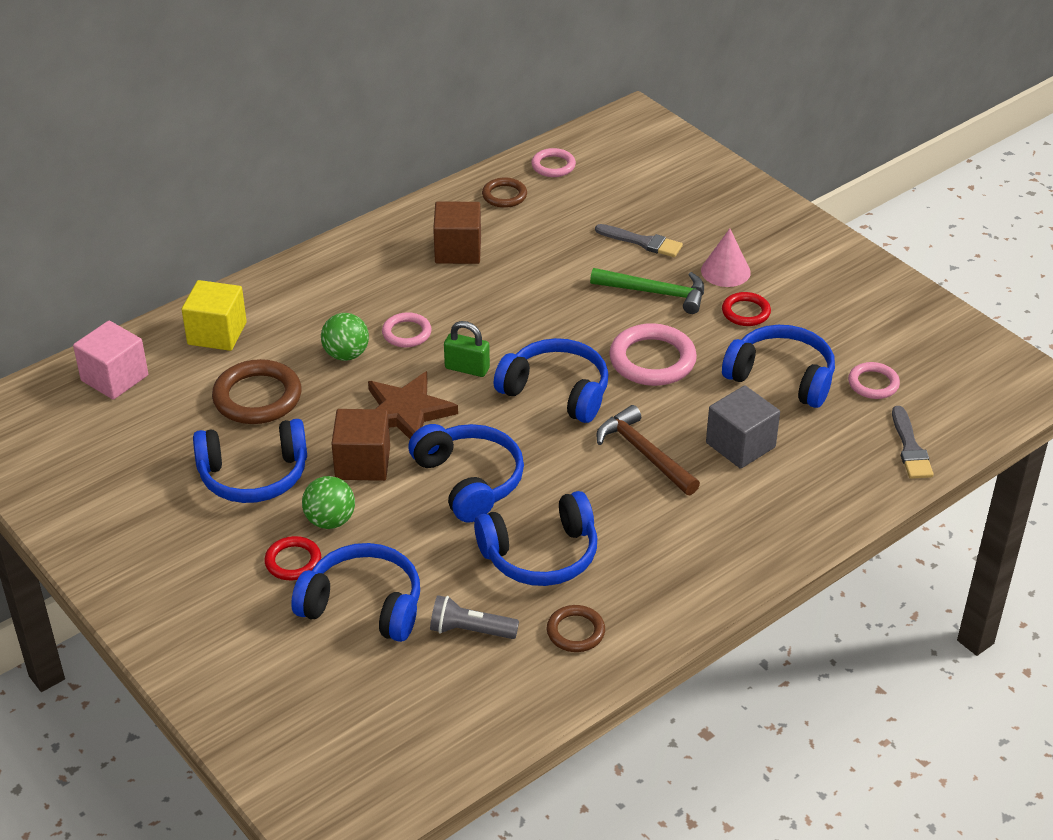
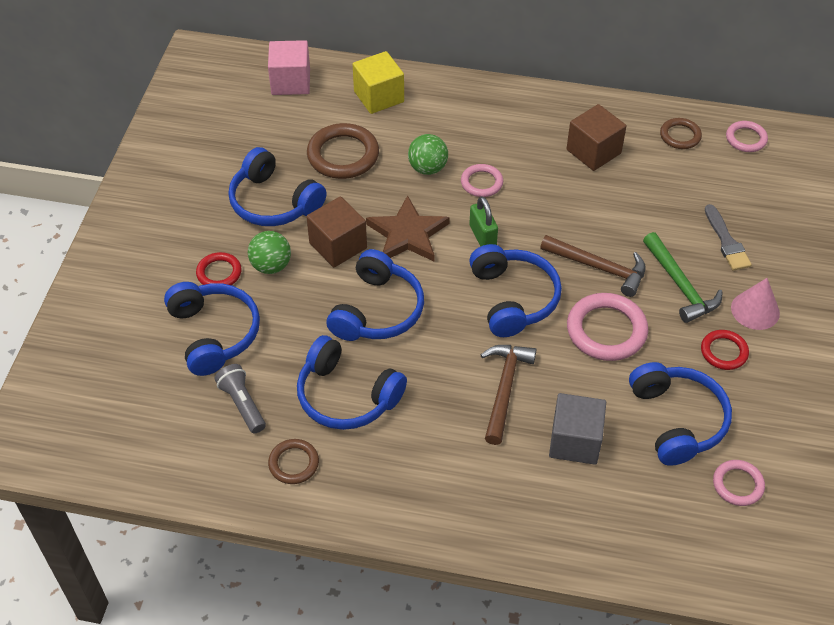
camera: 50 degrees right, 10 degrees up
grey brush [892,406,934,479] -> none
none -> brown hammer [540,235,646,297]

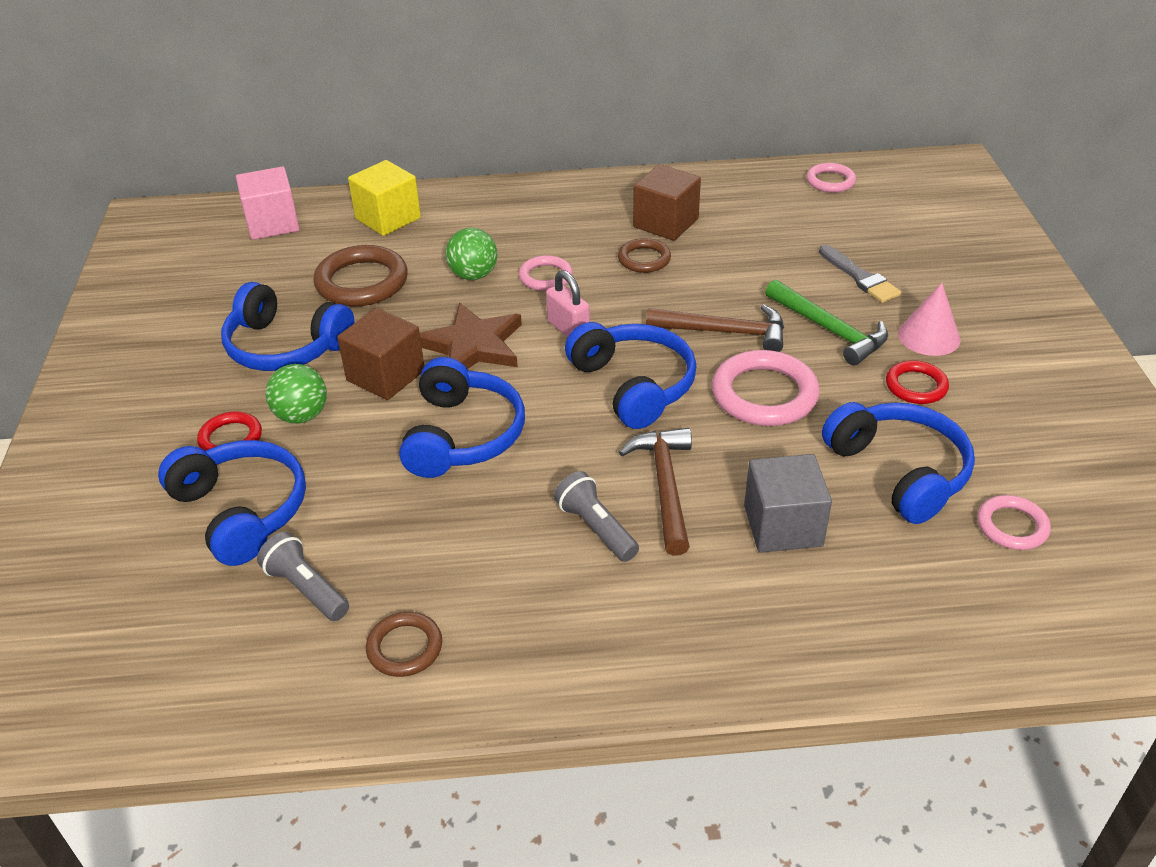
camera: 15 degrees left, 10 degrees down
blue headphones [297,335,407,430] -> none
green padlock [469,196,498,246] -> pink padlock [546,270,590,337]
brown ring [660,118,702,149] -> brown ring moved to [618,238,671,273]
none -> grey flashlight [554,471,639,562]

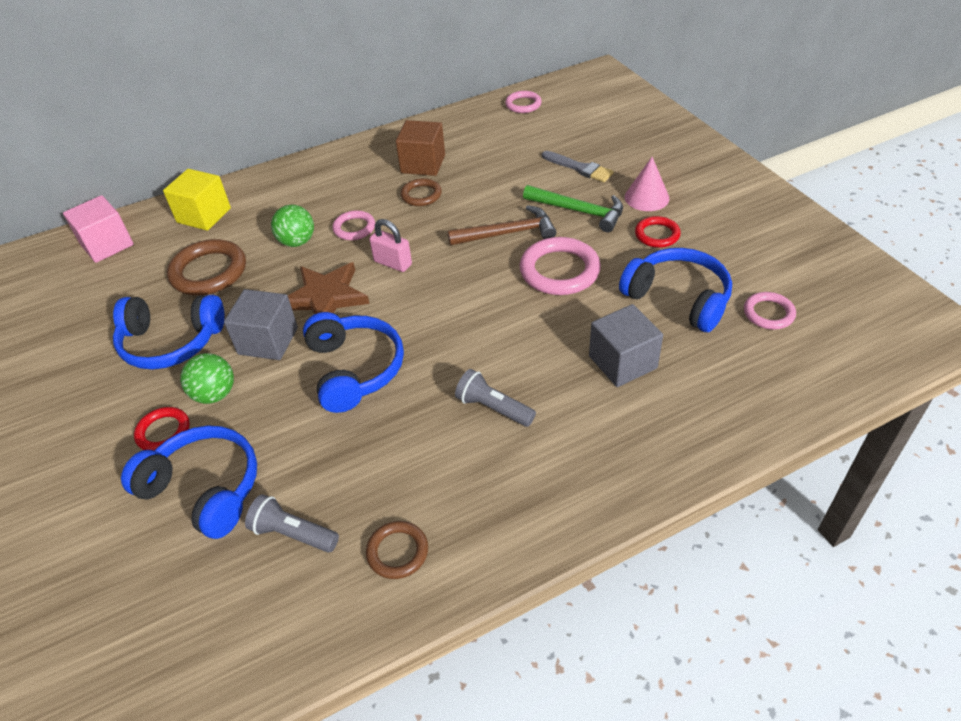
camera: 20 degrees left, 5 degrees up
brown cube [337,308,424,400] -> grey cube [224,289,298,360]
blue headphones [565,322,696,429] -> none
brown hammer [619,428,692,556] -> none

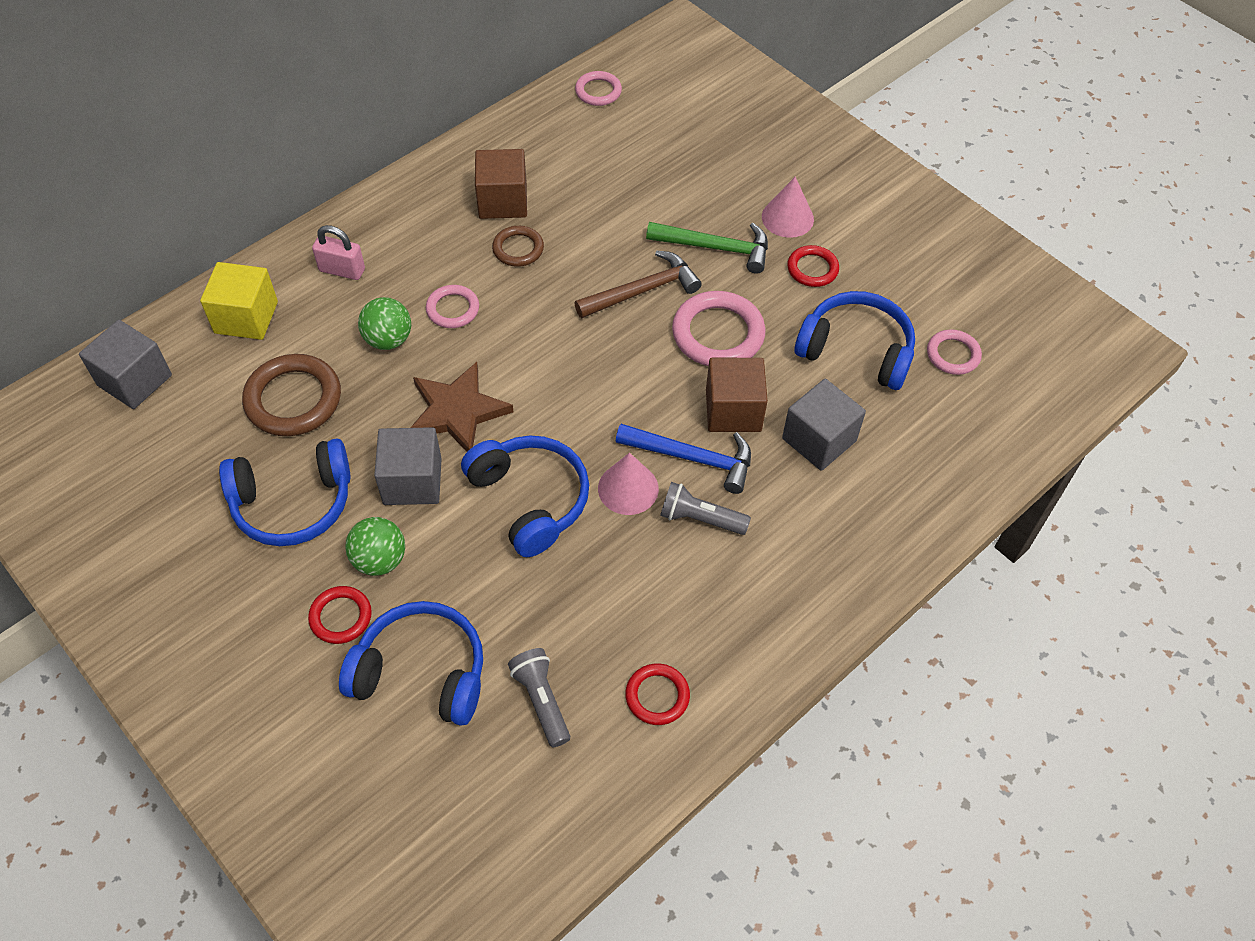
camera: 20 degrees left, 10 degrees up
pink cube [63,195,134,263] -> grey cube [79,320,172,409]
grey flashlight [245,494,339,552] -> grey flashlight turned 60 degrees clockwise [508,648,570,747]
brown ring [366,521,428,579] -> red ring [625,664,690,725]
pink padlock [369,219,412,272] -> pink padlock moved to [312,225,365,280]
grey brush [542,151,614,182] -> none
none -> pink cone [598,453,659,515]
none -> blue hammer [616,424,751,494]
none -> brown cube [706,358,768,432]

